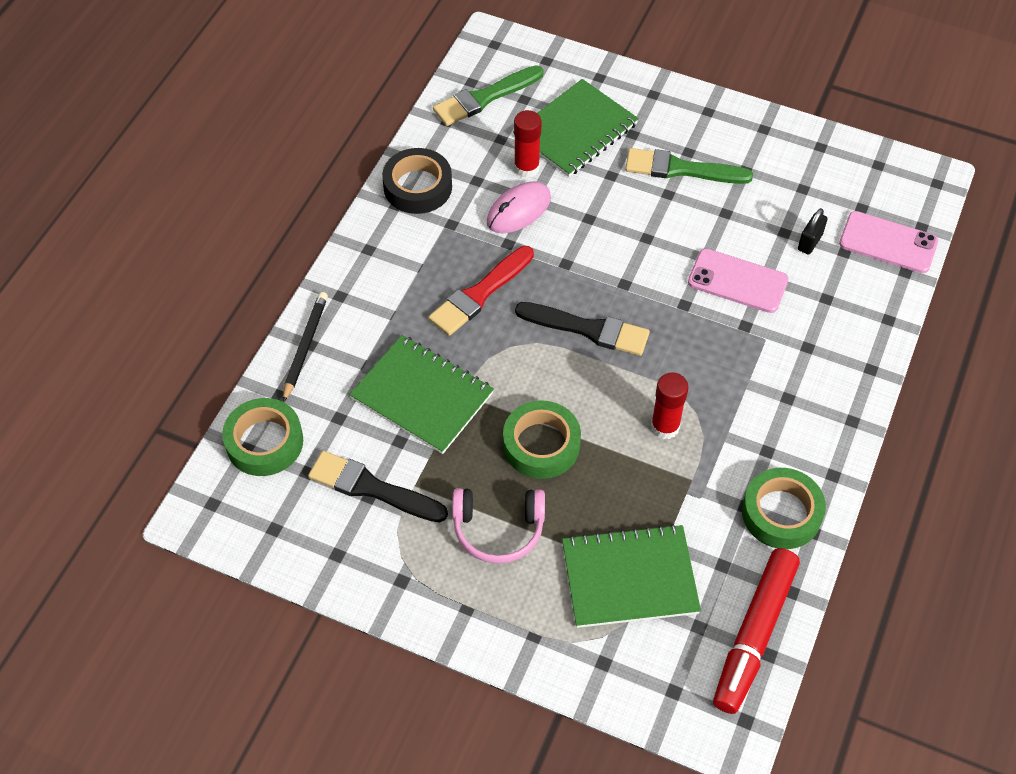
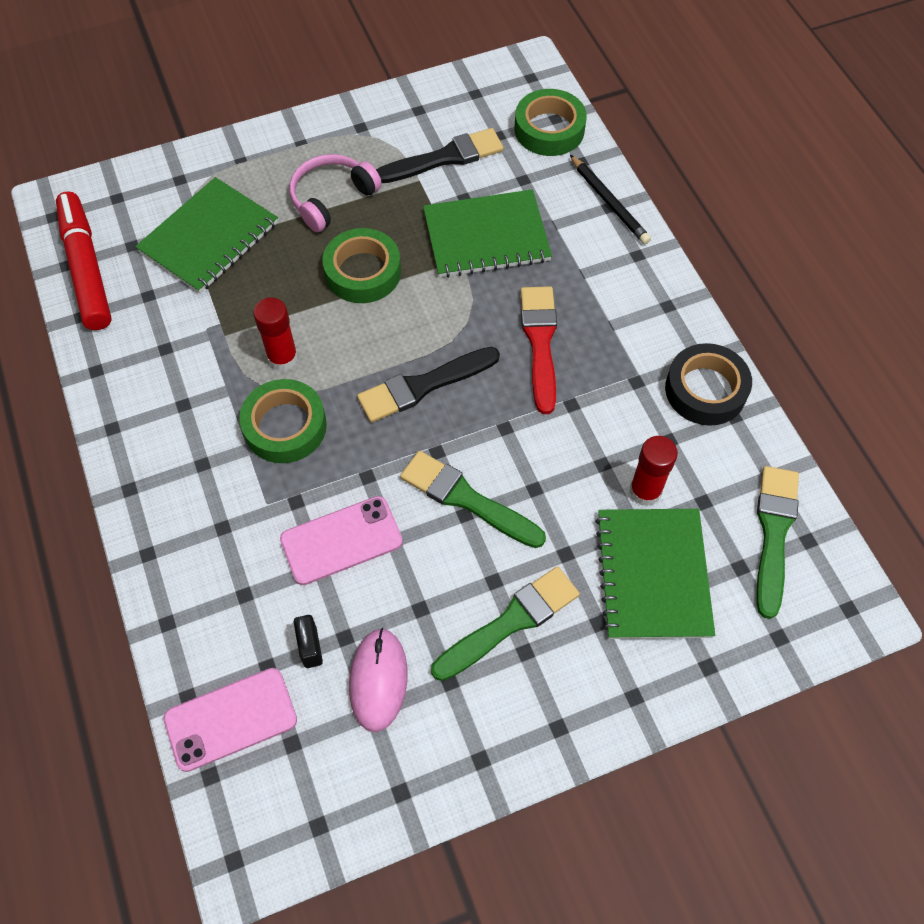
camera: 135 degrees right, 5 degrees up
pink mouse [487,182,551,233] -> pink mouse moved to [349,628,407,732]
green tape [742,468,826,549] -> green tape moved to [239,379,327,463]
none -> green brush [400,451,546,548]

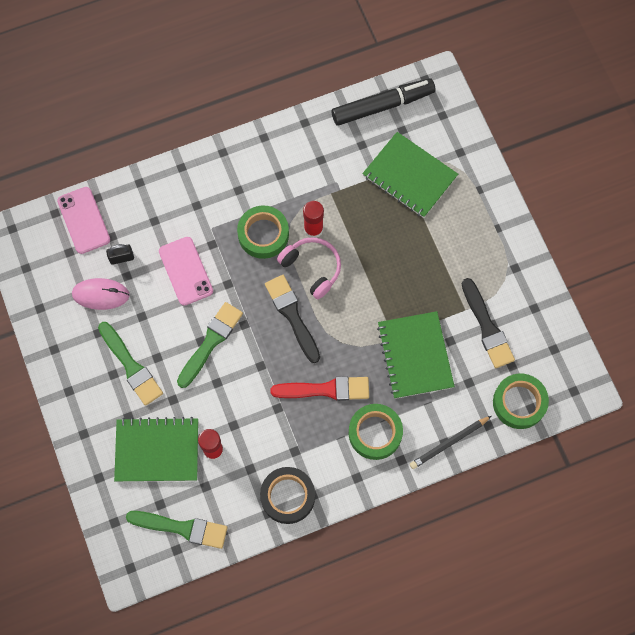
camera: 90 degrees right, 10 degrees up
red marker [56,191,112,330] -> black marker [332,78,436,126]
pink headphones [289,154,382,232] -> pink headphones moved to [277,237,341,299]
green tape [322,228,401,303] -> green tape moved to [349,404,403,460]

